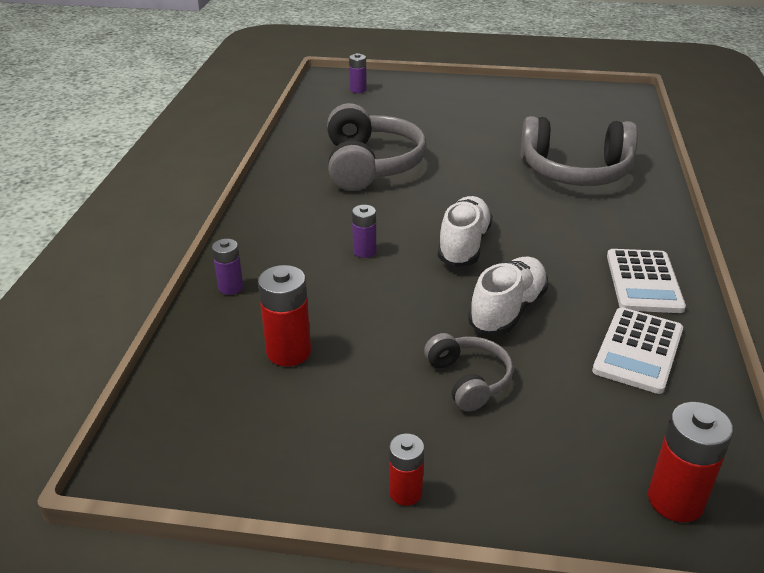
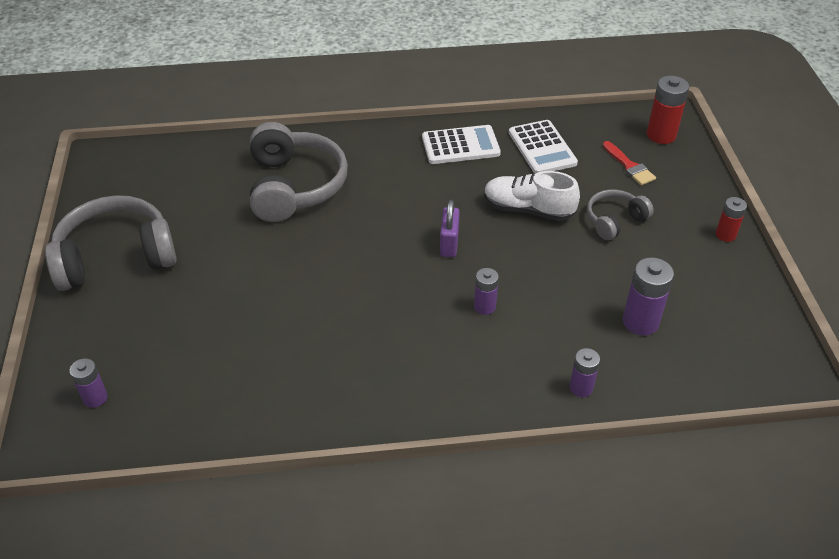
camera: 105 degrees left, 10 degrees up
red battery [258,265,311,366] -> purple battery [623,257,674,336]
grey headphones [327,103,427,191] -> grey headphones moved to [45,195,176,291]
white shoe [438,196,493,267] -> purple padlock [440,200,460,257]
white calculator [592,307,683,394] -> white calculator turned 60 degrees clockwise [509,120,578,174]
none -> red brush [603,141,656,185]

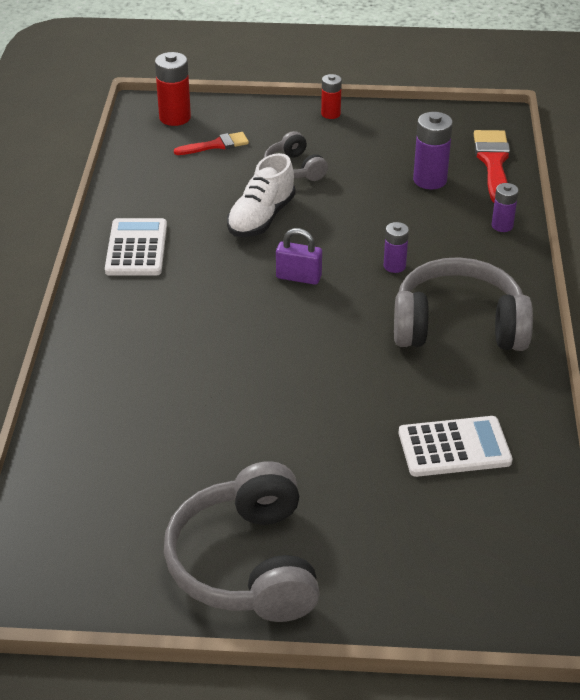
camera: 80 degrees left, 5 degrees down
purple battery [69,358,108,408] -> none
grey headphones [250,122,348,222] -> grey headphones moved to [394,257,533,351]
white calculator [509,120,578,174] -> white calculator moved to [399,416,512,477]
none -> red brush [474,130,510,203]

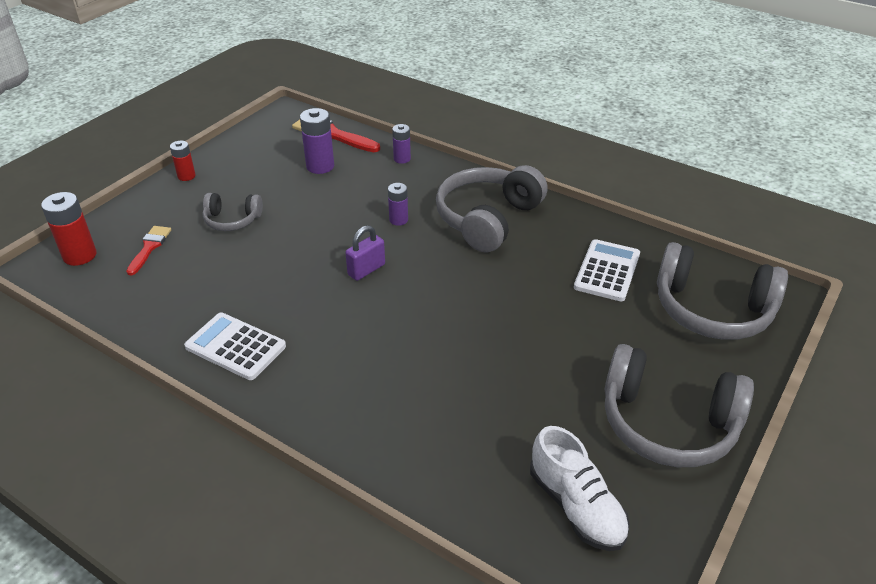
camera: 60 degrees left, 0 degrees up
white shoe [227,153,296,237] -> white shoe moved to [530,426,630,551]
none -> grey headphones [657,242,788,340]

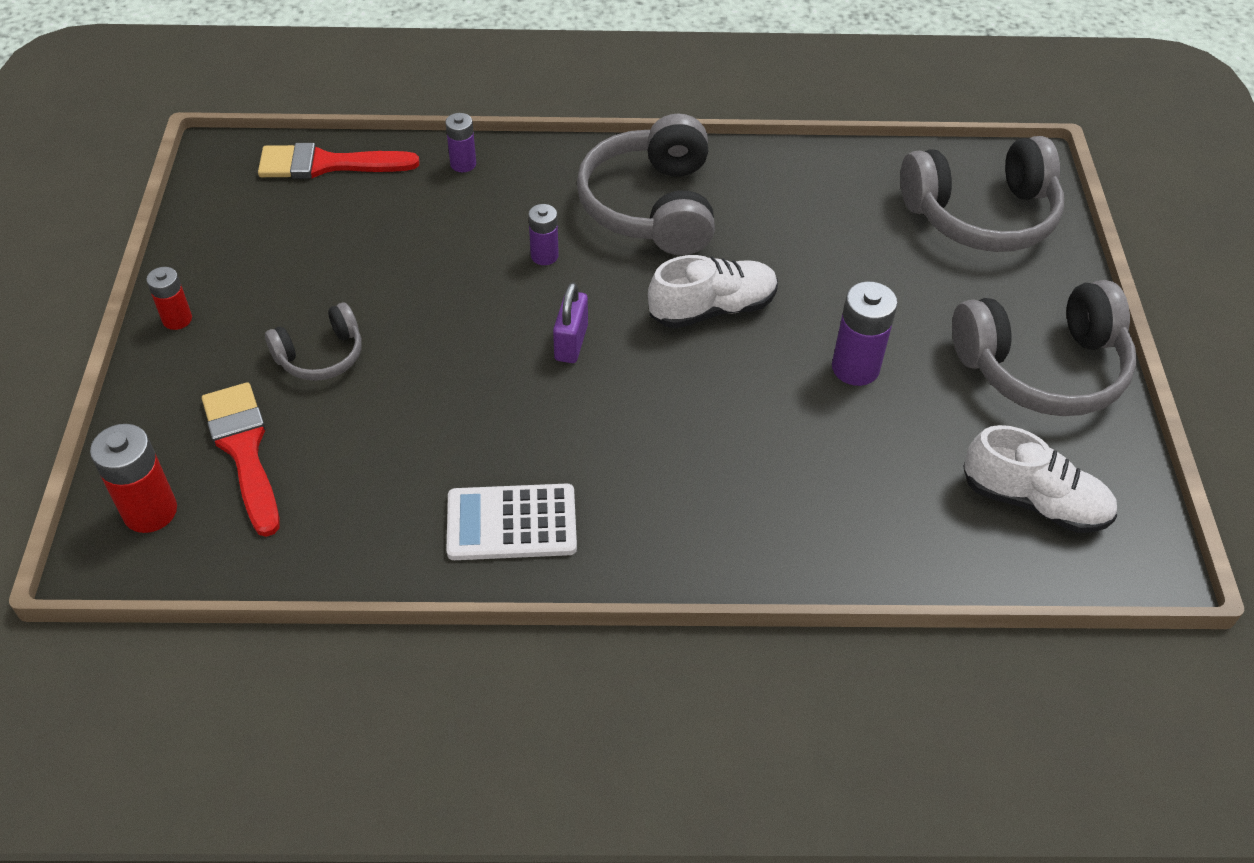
camera: 35 degrees left, 10 degrees up
red brush [126,226,171,275] -> red brush [202,382,280,537], size x1.60
purple battery [300,108,334,174] -> purple battery moved to [832,282,897,386]
white calculator [574,239,640,301] -> none
none -> white shoe [648,255,778,328]

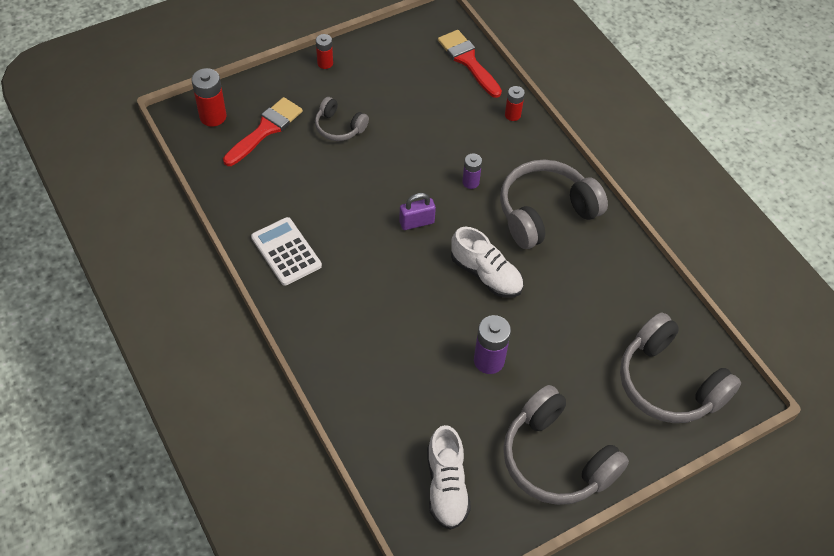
camera: 60 degrees right, 5 degrees up
purple battery [445,113,476,172] -> red battery [505,86,525,121]

